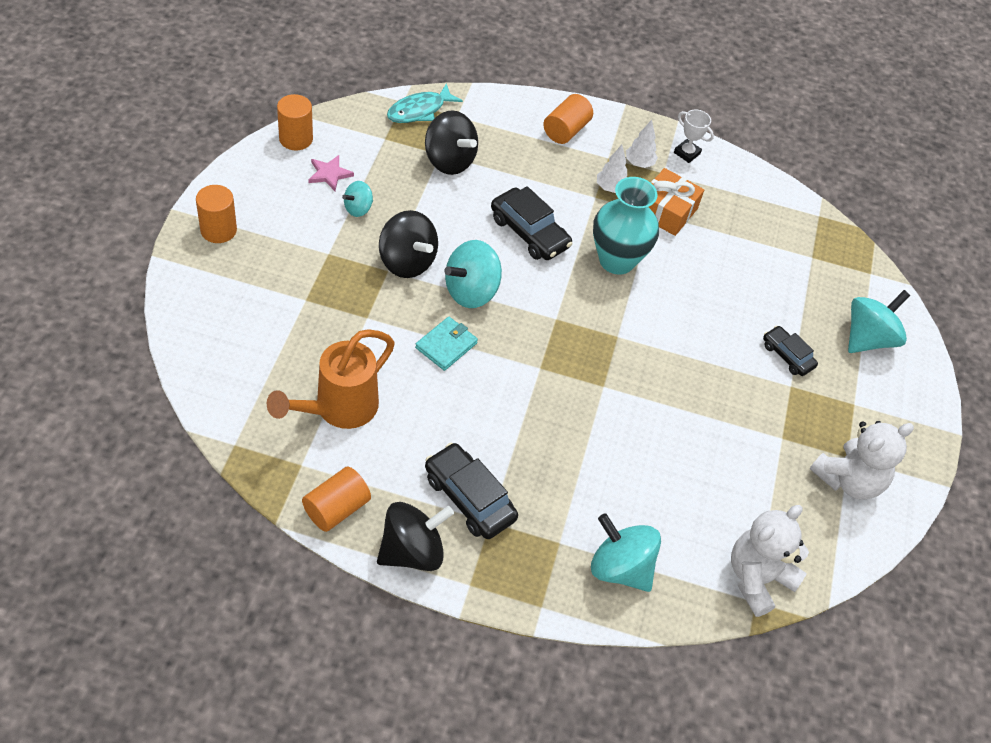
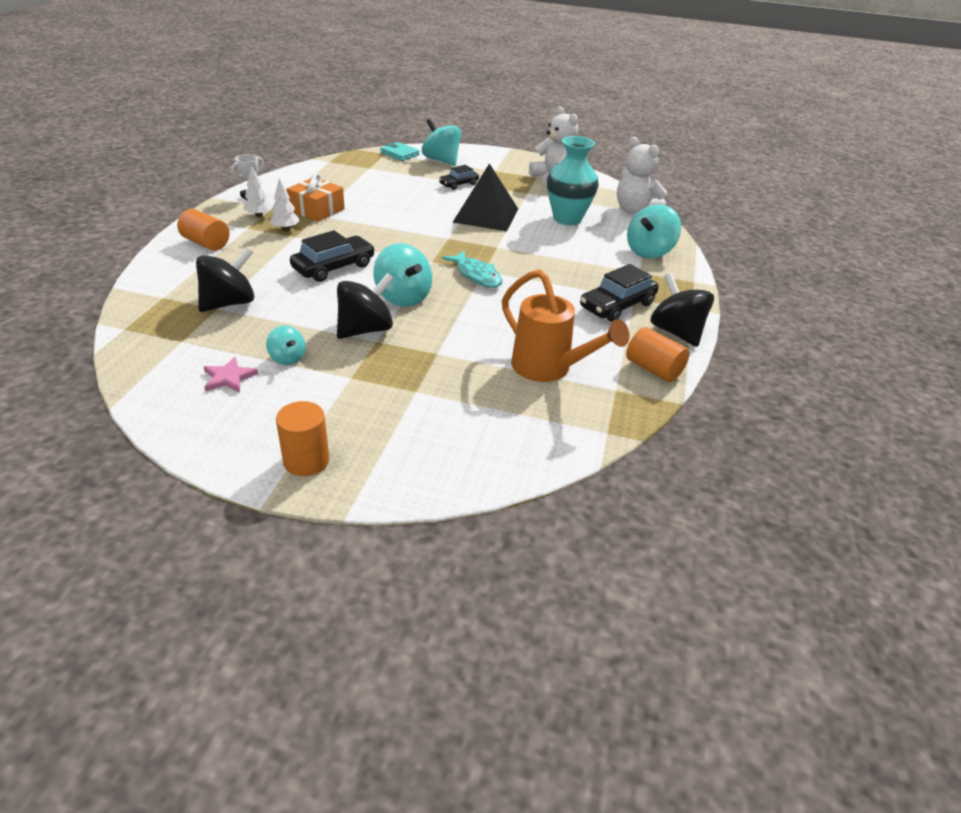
camera: 85 degrees left, 15 degrees down
orange cylinder [277,94,313,150] -> none
turquoise fish [387,84,463,123] -> turquoise fish moved to [442,250,502,288]
turquoise wallet [415,317,478,371] -> turquoise wallet moved to [380,142,420,161]
turquoise vase [593,177,659,275] -> turquoise vase moved to [547,136,599,225]
none -> black pyramid [452,163,518,231]

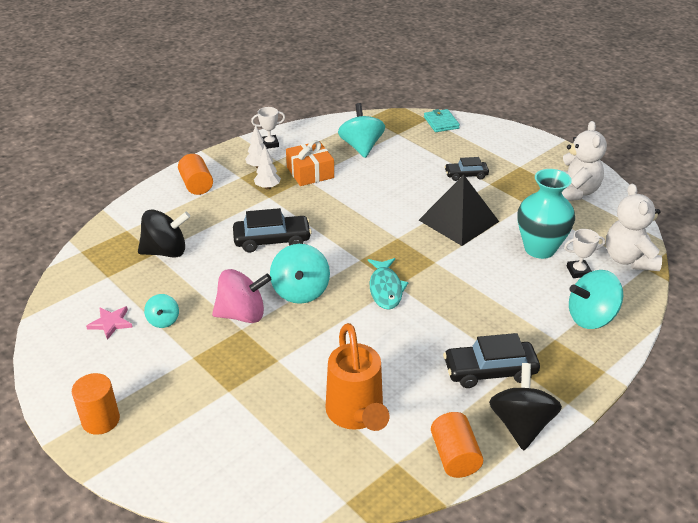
camera: 35 degrees right, 0 degrees up
black spinning top [337,273,394,339] -> pink spinning top [212,269,272,323]
turquoise spinning top [422,118,461,166] -> turquoise spinning top moved to [338,103,385,158]
none -> white trophy [564,229,605,278]

